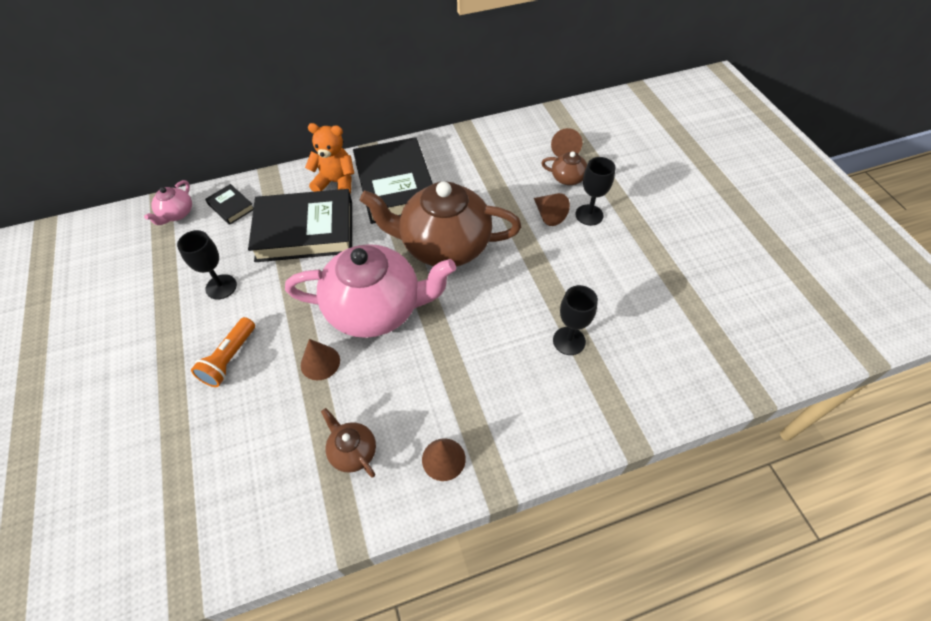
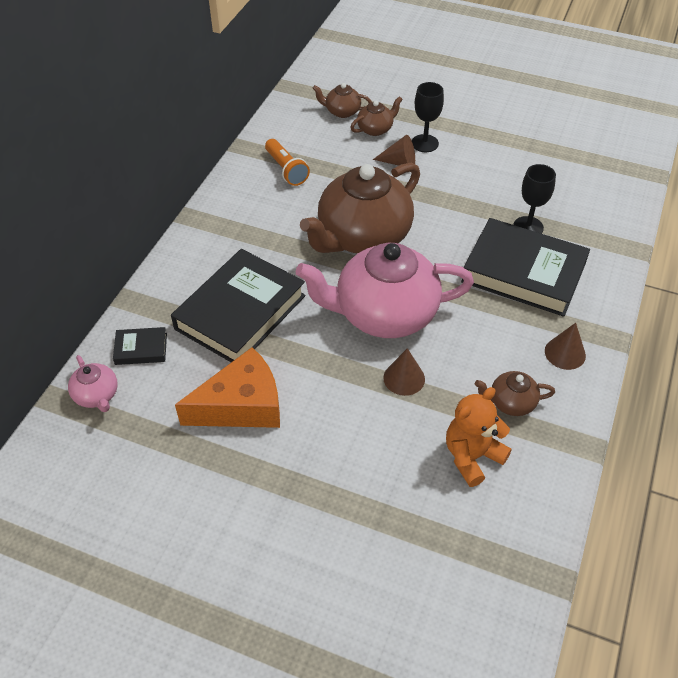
camera: 50 degrees left, 5 degrees down
black goblet [177,230,237,300] -> orange cheese [175,347,280,428]
orange flashlight [191,317,255,387] -> orange flashlight moved to [265,139,310,186]
pink teapot [285,244,456,338] -> pink teapot turned 135 degrees counterclockwise [296,243,474,338]
orange teddy bear [305,123,354,194] -> orange teddy bear moved to [446,387,512,487]
black book [353,137,433,224] -> black book moved to [461,218,590,317]
brown cone [551,128,583,157] -> brown teapot [312,83,372,118]

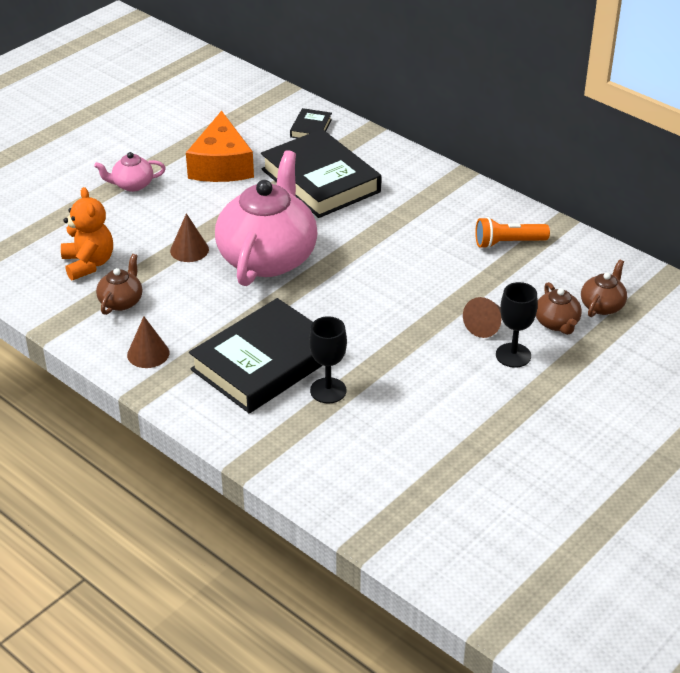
camera: 110 degrees right, 10 degrees down
pink teapot [68,355,118,412] -> pink teapot moved to [94,152,166,192]
brown teapot [300,163,420,254] -> none

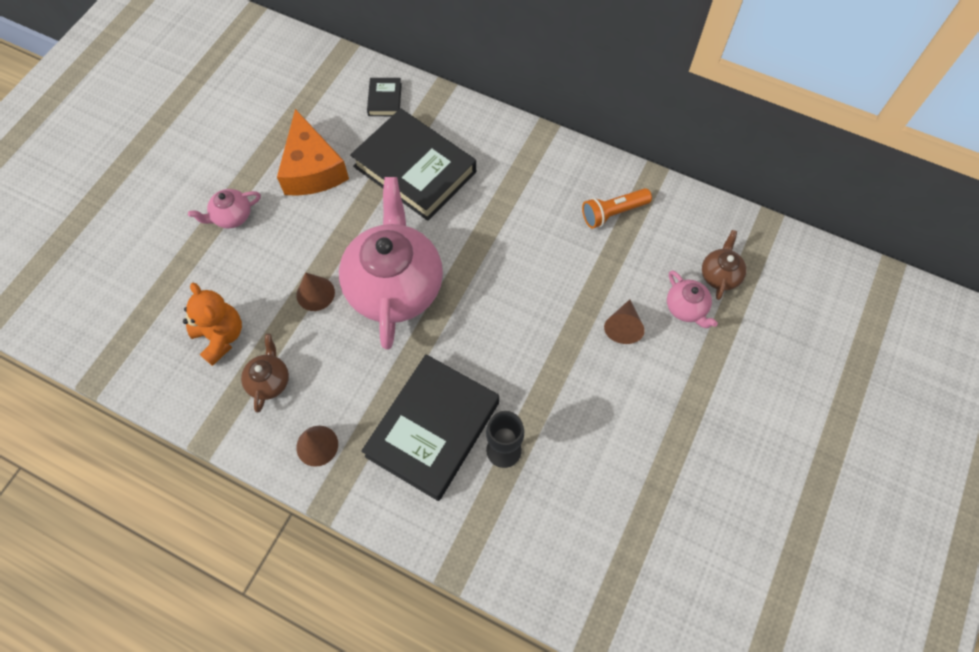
camera: 15 degrees left, 25 degrees up
black goblet [496,282,538,368] -> none
brown teapot [536,282,582,335] -> pink teapot [667,270,718,328]

